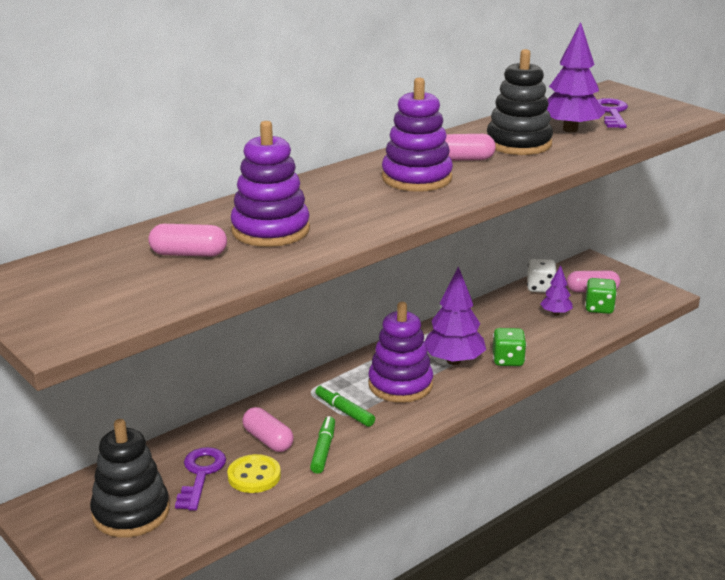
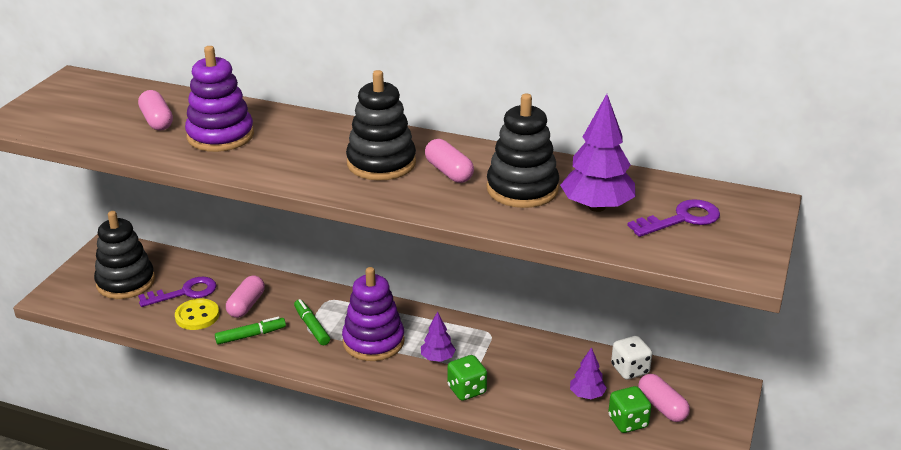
camera: 60 degrees right, 5 degrees up
green marker [315,385,375,427] -> green marker turned 45 degrees counterclockwise [294,299,330,345]
purple stacking toy [382,78,453,192] -> black stacking toy [346,70,416,181]
purple tree [424,266,486,365] -> purple tree [421,311,456,362], size x0.55

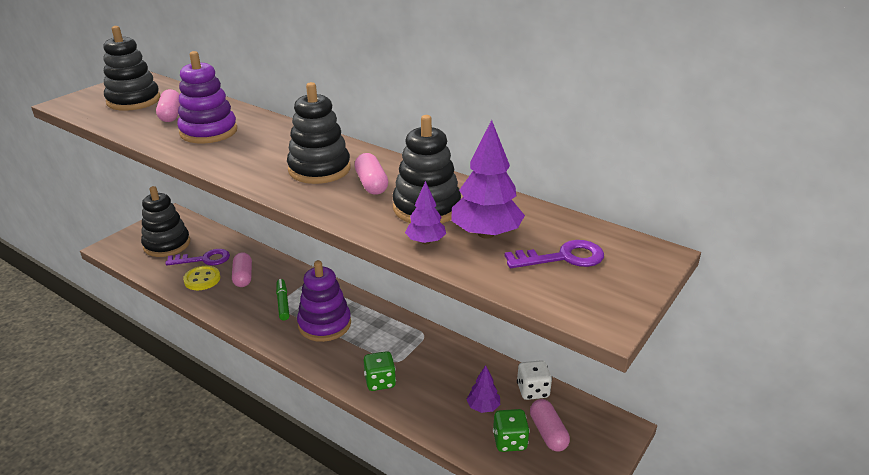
camera: 15 degrees right, 0 degrees up
green marker [215,317,286,345] -> none
pink capsule [226,275,265,318] -> pink capsule turned 45 degrees counterclockwise [232,252,252,287]
purple tree [421,311,456,362] -> purple tree moved to [405,181,446,244]
none -> black stacking toy [104,26,160,111]

